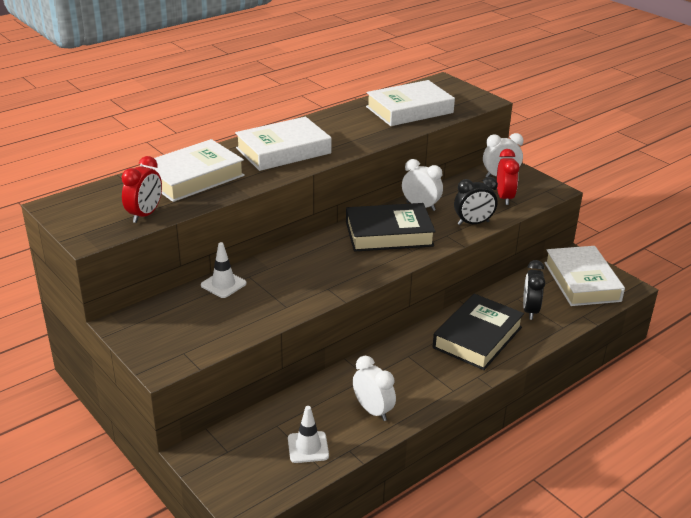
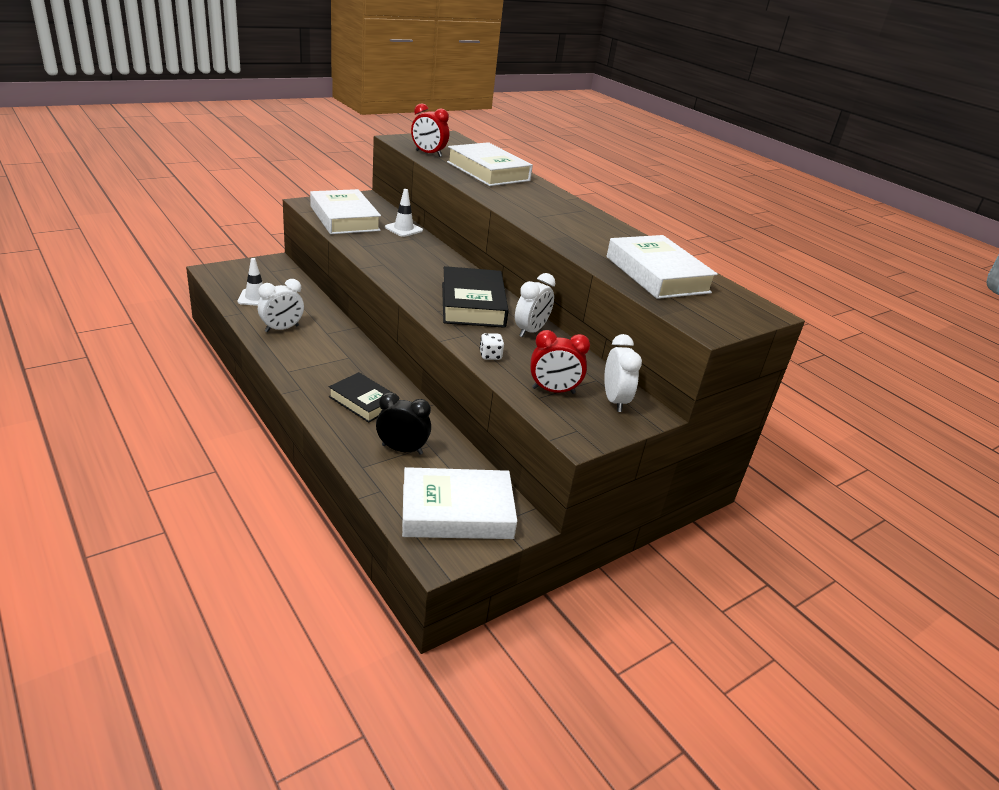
camera: 90 degrees right, 0 degrees up
white book [235,117,332,171] -> white book moved to [310,189,381,234]
black book [433,294,524,370] -> black book [329,372,399,423], size x0.63
black clock [454,177,498,225] -> white dice [479,333,504,360]

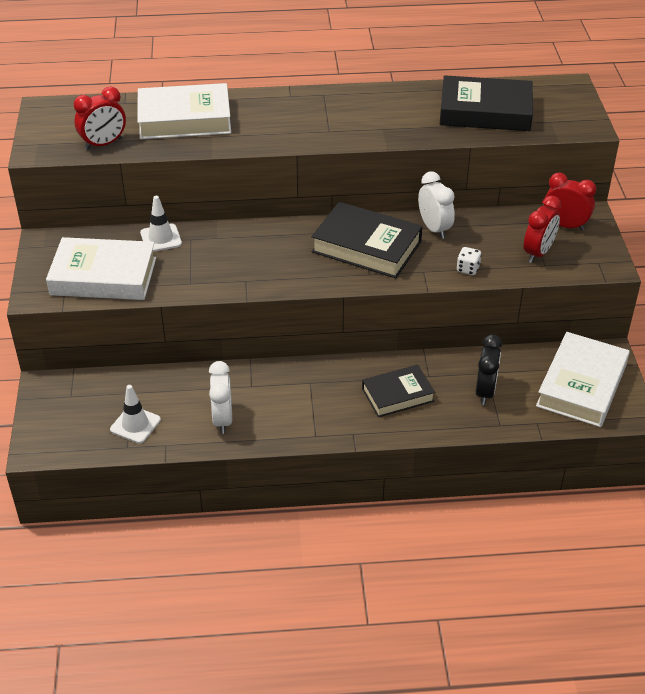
camera: 55 degrees left, 10 degrees up
black clock [376,392,431,454] -> black clock turned 150 degrees clockwise [475,334,502,405]
white clock [604,334,642,412] -> red clock [544,173,596,231]
white book [607,235,718,299] -> black book [440,75,533,131]

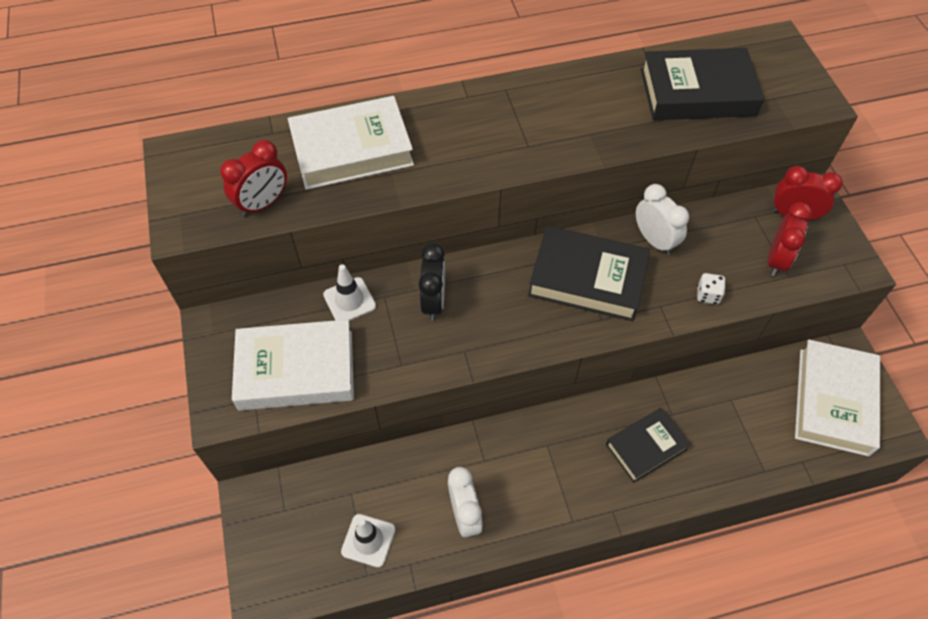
camera: 10 degrees left, 15 degrees up
black clock [475,334,502,405] -> black clock moved to [419,243,445,321]

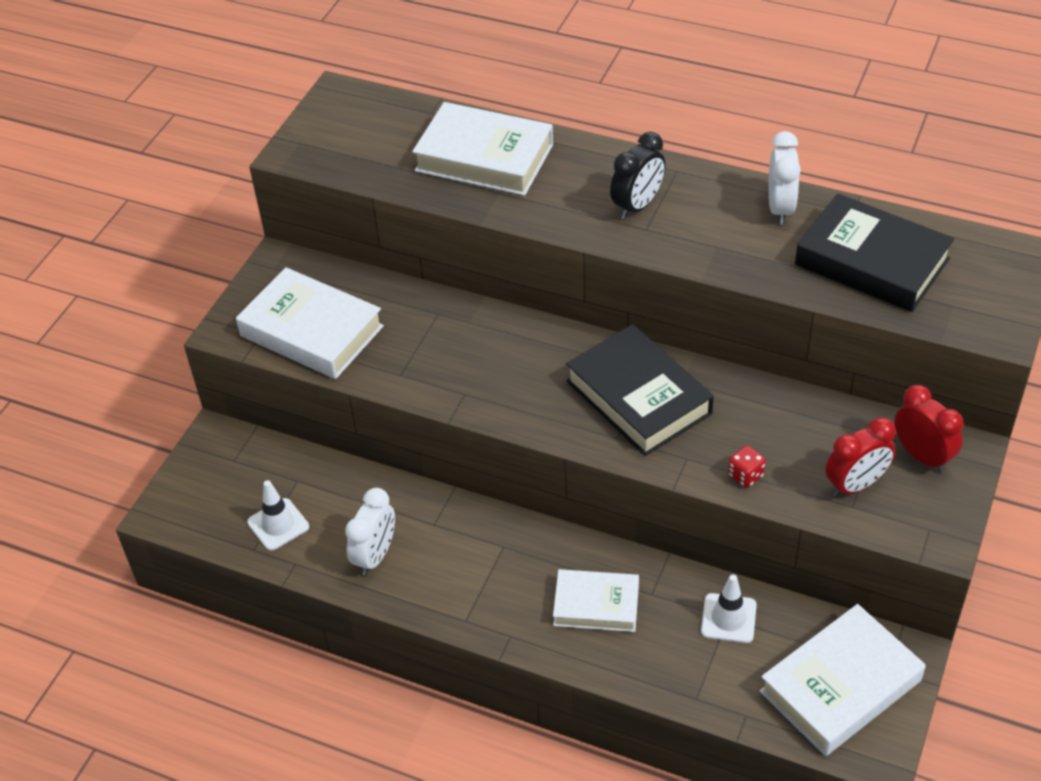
camera: 40 degrees right, 10 degrees down
red clock [220,140,287,217] -> none
white traffic cone [323,264,376,321] -> white traffic cone moved to [701,574,757,643]
black clock [419,243,445,321] -> black clock moved to [610,132,666,219]
black book [606,408,691,483] -> white book [553,569,639,632]
white clock [636,184,689,255] -> white clock moved to [769,131,801,225]
white dice [697,273,726,304] -> red dice [728,446,766,488]

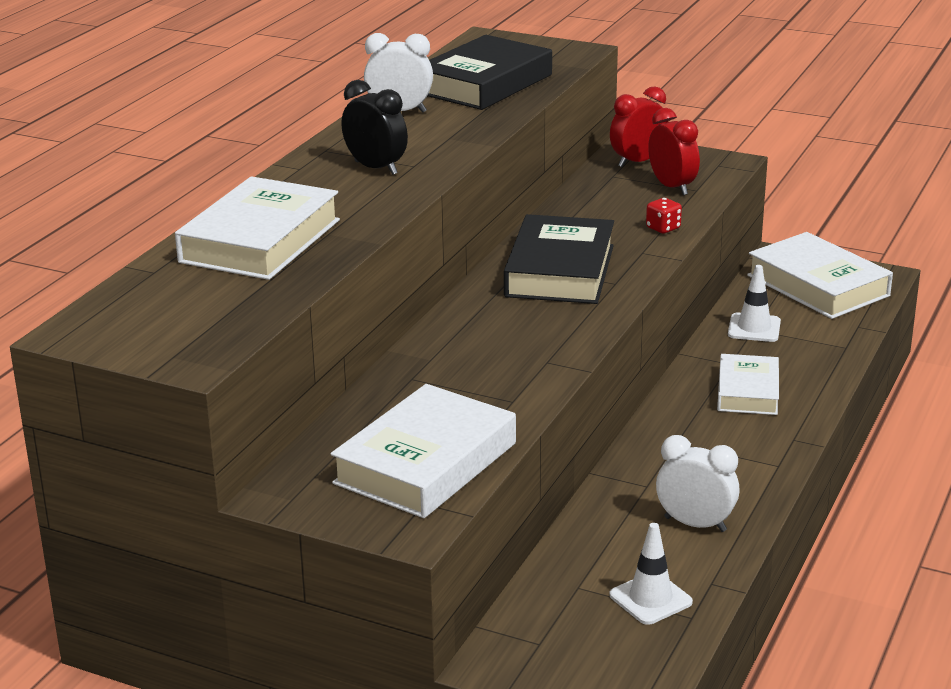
camera: 90 degrees left, 20 degrees down
black book [566,324,714,456] -> black book turned 45 degrees counterclockwise [504,214,614,304]

